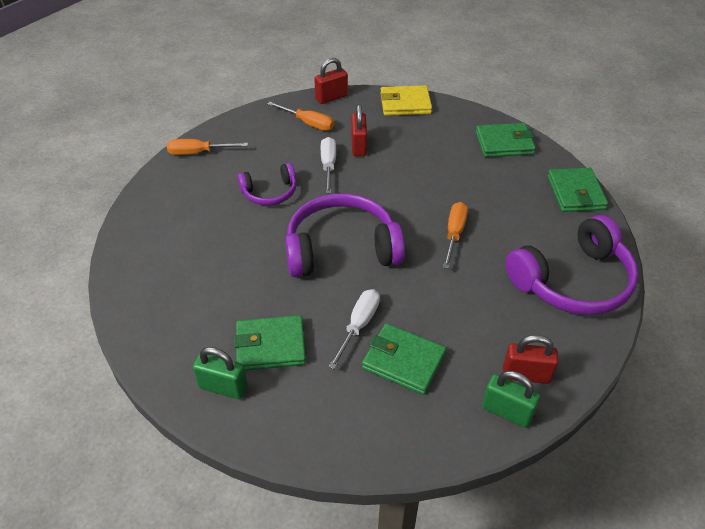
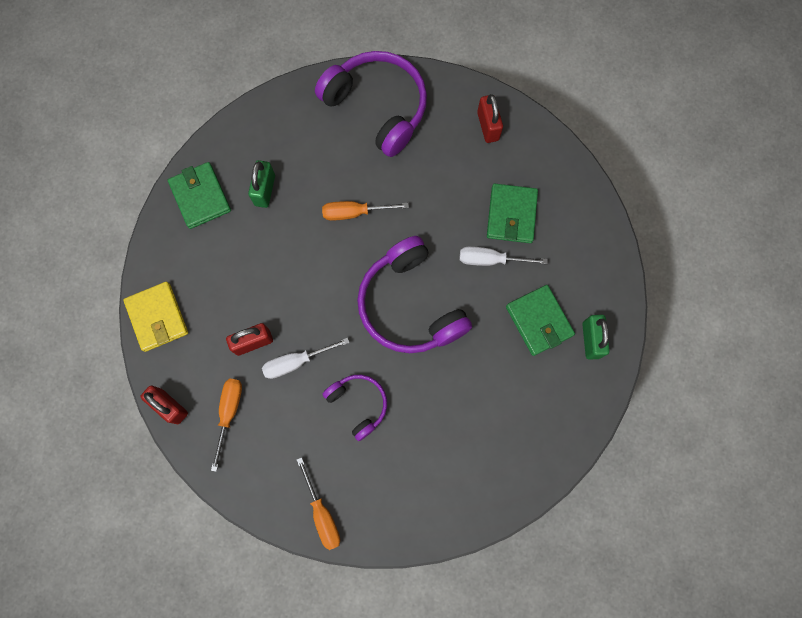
camera: 110 degrees left, 30 degrees up
green padlock [482,371,540,428] -> green padlock moved to [248,160,275,208]
green wallet [547,168,608,212] -> none

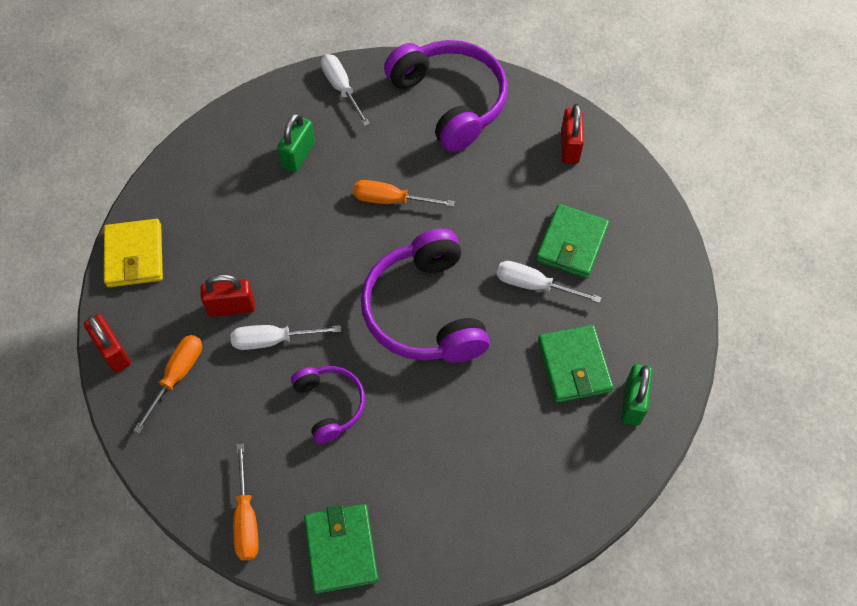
camera: 15 degrees right, 15 degrees down
green wallet [168,162,231,229] -> green wallet moved to [304,504,379,594]
none -> white screwdriver [321,54,370,126]

